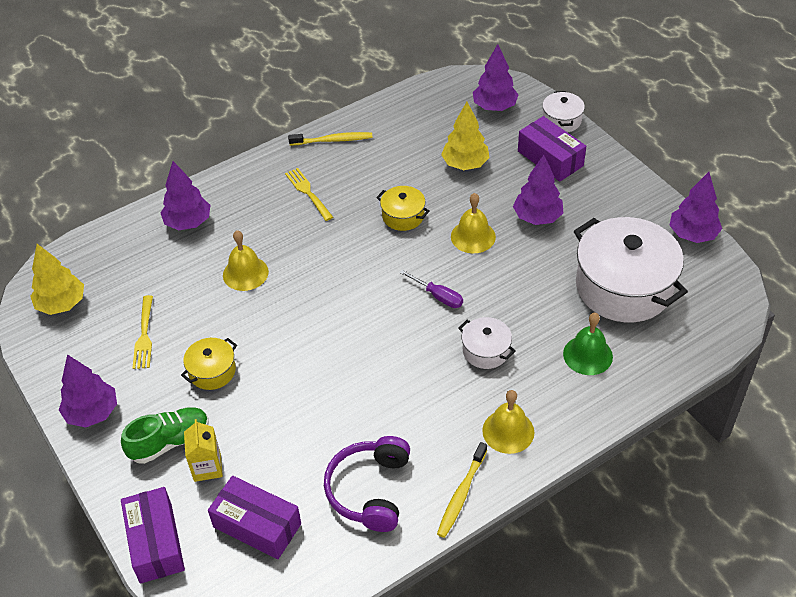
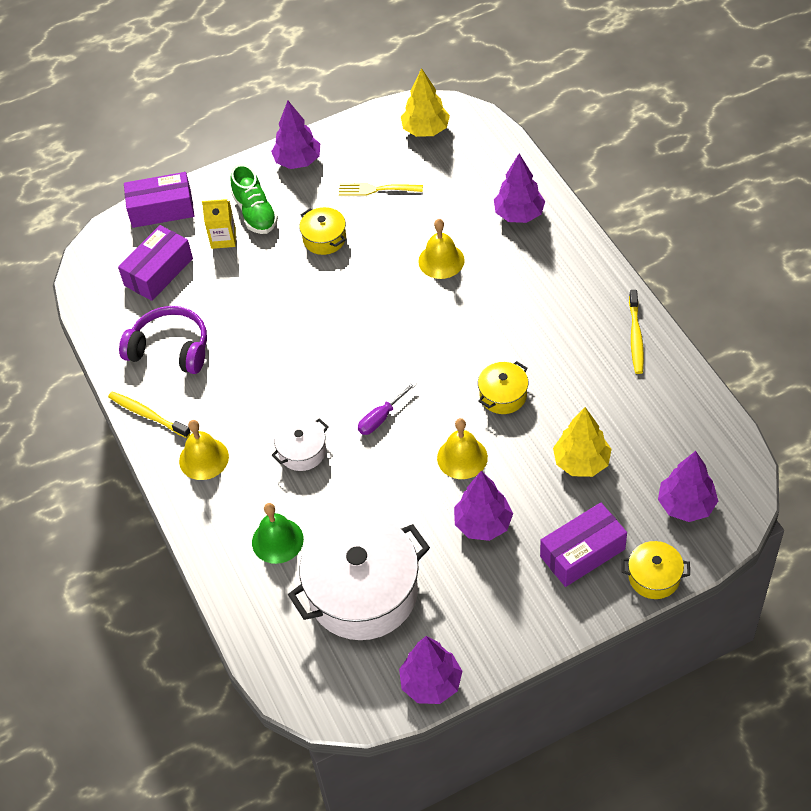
camera: 100 degrees right, 5 degrees up
yellow fork [285,168,333,221] -> none
white pot [542,91,585,133] -> yellow pot [622,541,690,599]

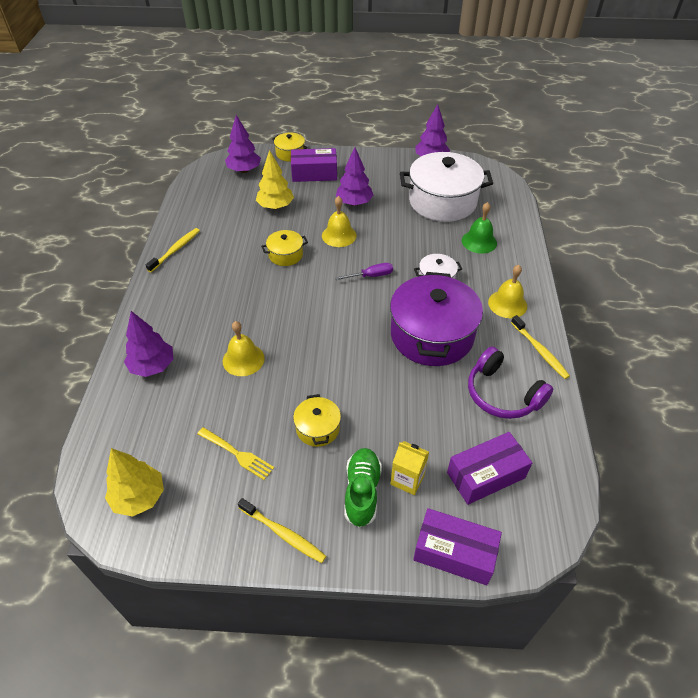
camera: 155 degrees left, 5 degrees down
purple tree [271,101,320,169] -> yellow toothbrush [238,498,326,563]
none -> purple pot [390,272,483,366]

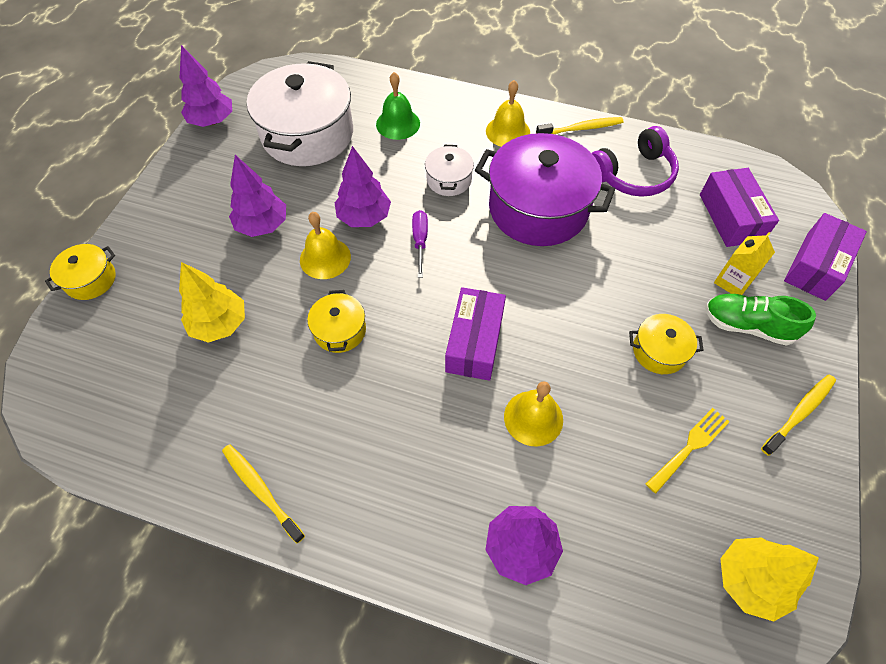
camera: 75 degrees left, 10 degrees up
purple tree [225,115,261,173] -> purple tree moved to [334,146,391,227]
purple box [291,148,337,182] -> purple box moved to [445,287,506,381]

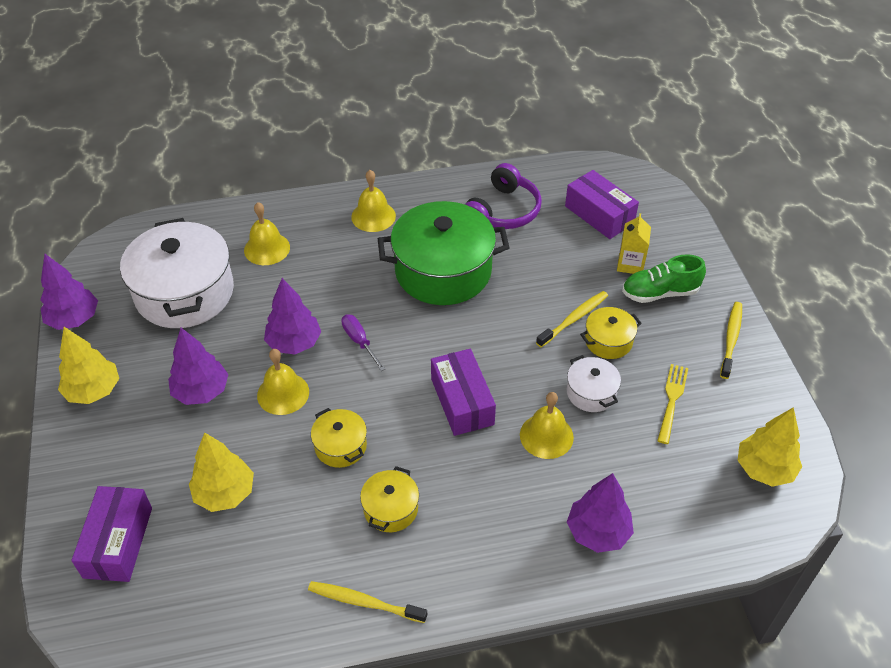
camera: 30 degrees left, 10 degrees down
yellow pot [45,244,116,300] -> yellow pot moved to [360,466,419,532]
green bell [376,72,420,140] -> yellow bell [244,202,290,265]
white pot [425,145,474,196] -> white pot moved to [567,355,621,412]
purple pot [475,133,615,246] -> green pot [378,201,509,305]
yellow toothbrush [536,117,623,134] -> yellow toothbrush moved to [536,291,608,347]
purple box [784,213,867,301] -> purple box moved to [71,486,152,582]
none -> yellow tree [58,327,119,404]

